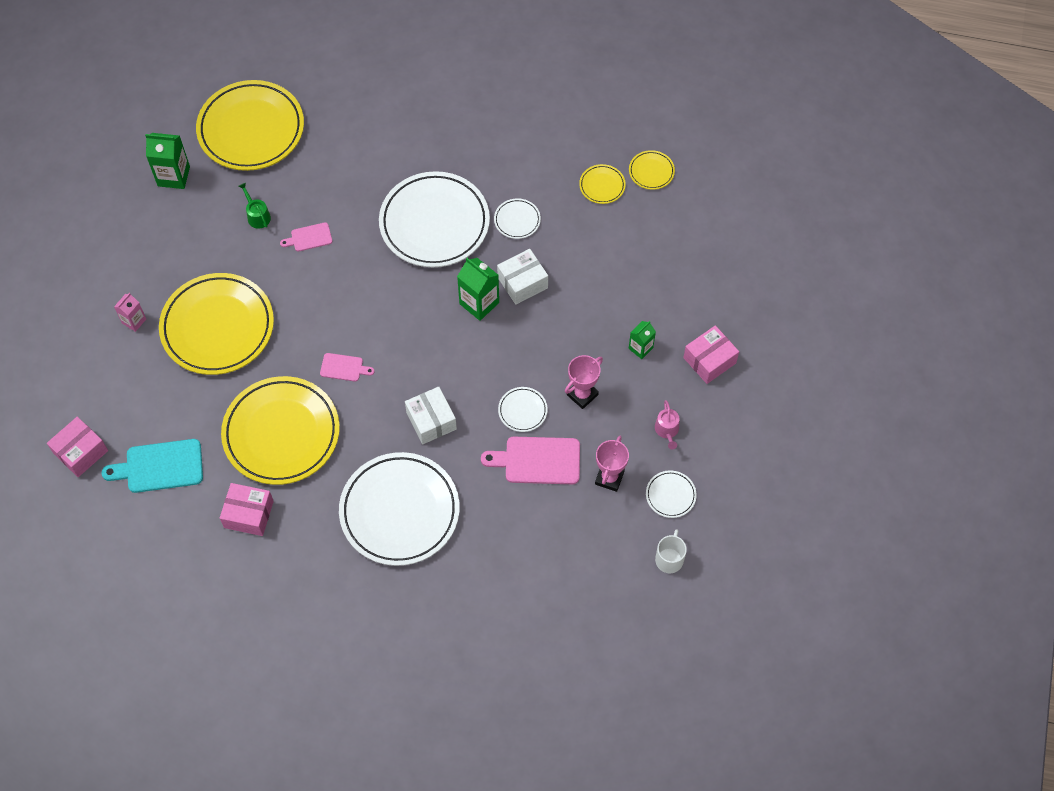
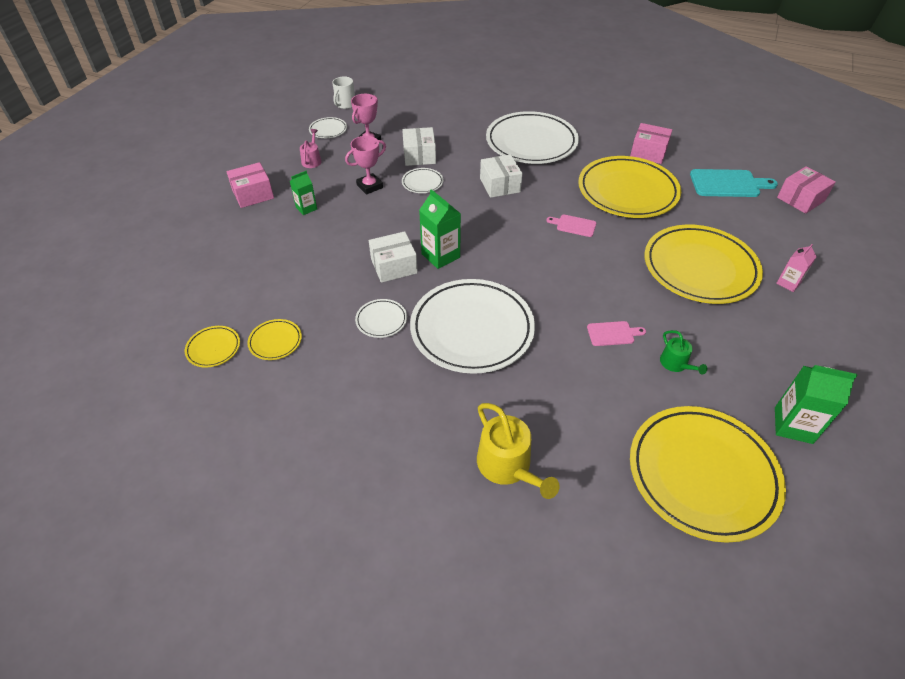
camera: 170 degrees left, 15 degrees down
pink cutting board [481,437,580,484] -> white box [402,127,436,166]
none -> yellow watering can [477,403,560,499]

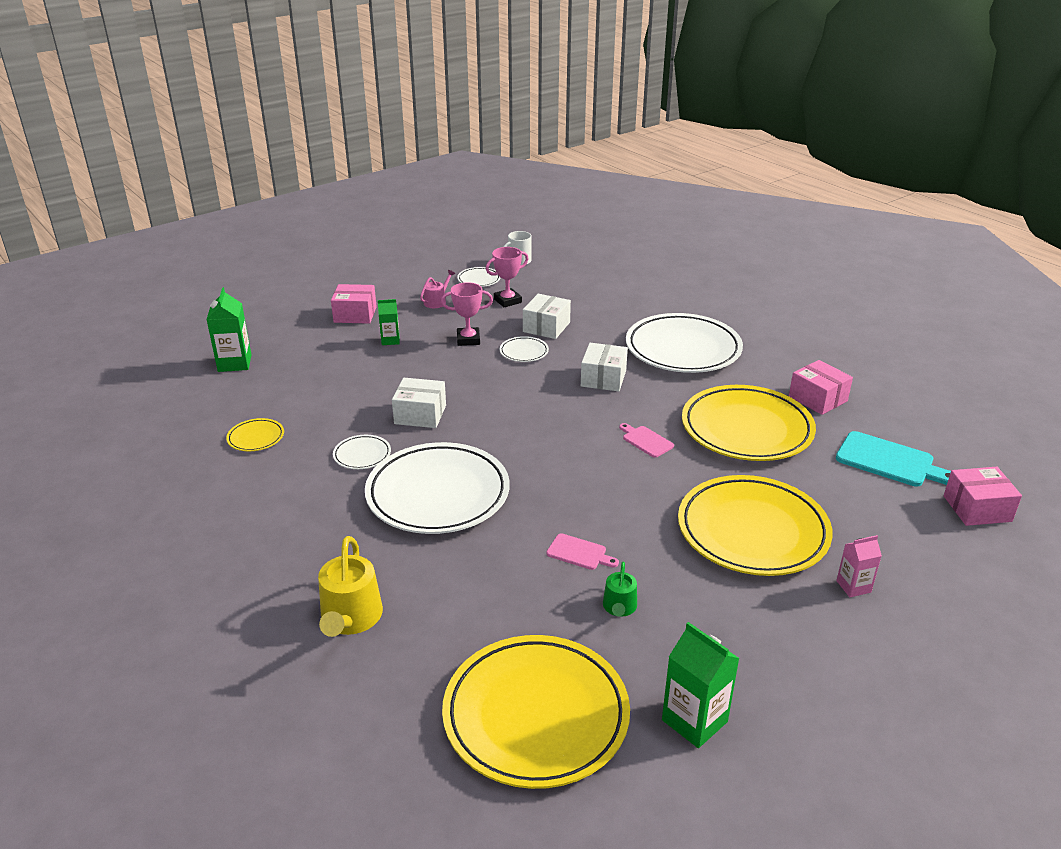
camera: 30 degrees right, 15 degrees down
yellow plate [185,326,240,367] -> none
green carton [419,189,461,269] -> green carton moved to [206,287,252,372]

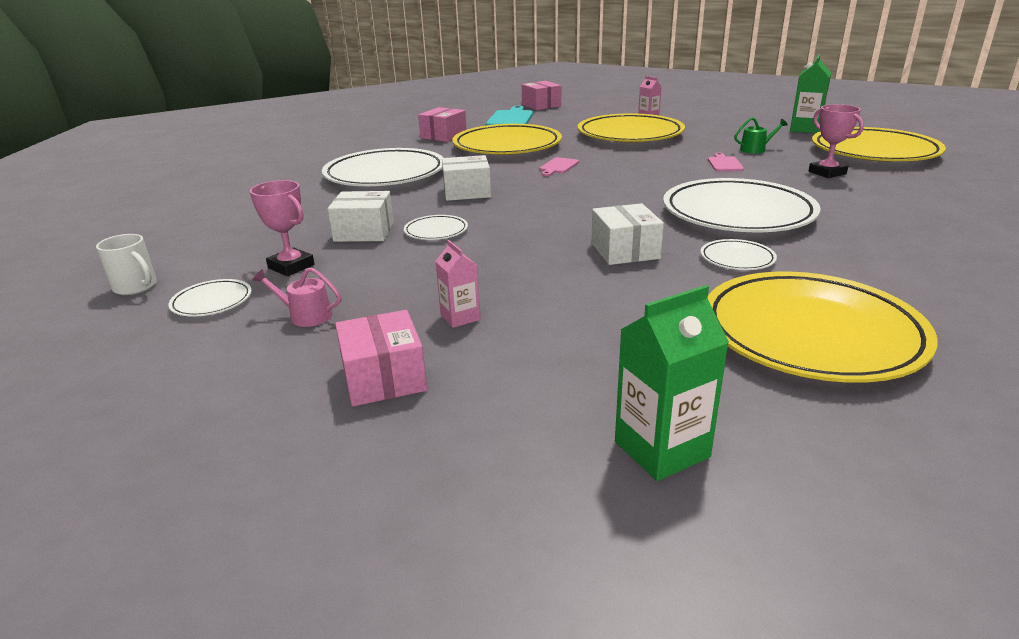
camera: 110 degrees left, 5 degrees down
yellow plate [226,418,284,451] -> yellow plate [708,271,938,383], size x2.36
yellow watering can [318,536,383,637] -> none
green carton [378,299,400,345] -> pink carton [436,240,480,328]
pink trophy [441,282,493,346] -> pink trophy moved to [808,104,864,178]

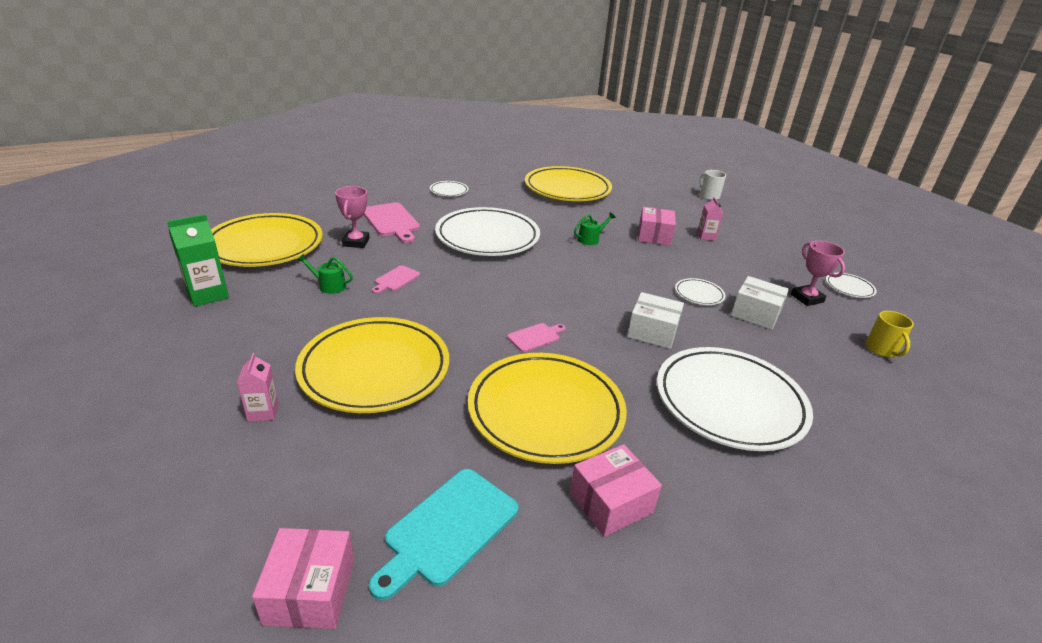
camera: 155 degrees left, 5 degrees up
white mug [96,234,157,295] -> white mug moved to [699,170,726,200]
pink watering can [253,268,341,327] -> none
pink box [335,310,427,407] -> pink box moved to [638,207,676,246]
white box [591,203,664,265] -> green watering can [574,212,616,245]
green carton [615,285,729,481] -> none
white plate [700,239,777,270] -> white plate moved to [430,181,469,196]
none -> pink cutting board [364,202,420,243]
none -> yellow mug [866,311,914,357]

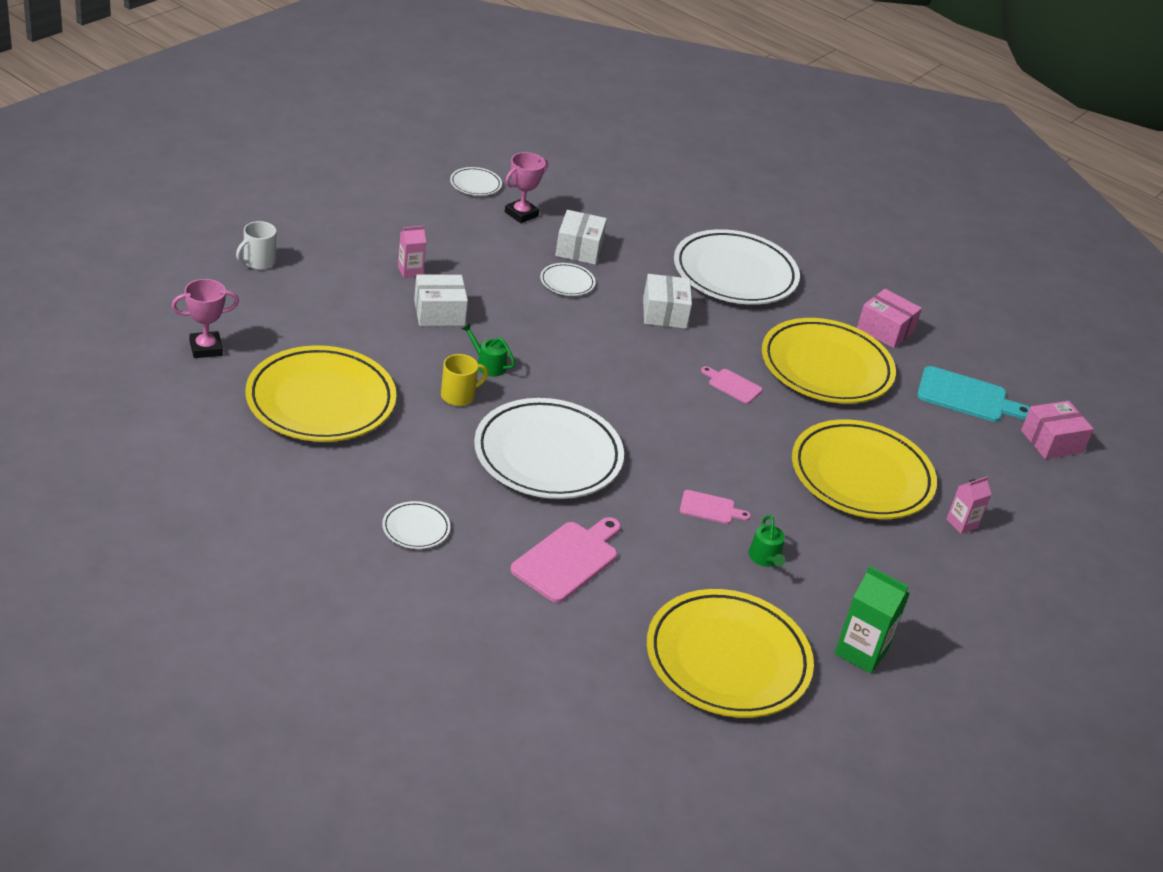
camera: 115 degrees left, 5 degrees up
pink trophy [335,186,370,248] -> pink trophy moved to [172,279,239,358]
pink box [638,207,676,246] -> white box [414,275,468,326]
yellow mug [866,311,914,357] -> yellow mug moved to [441,354,488,406]

